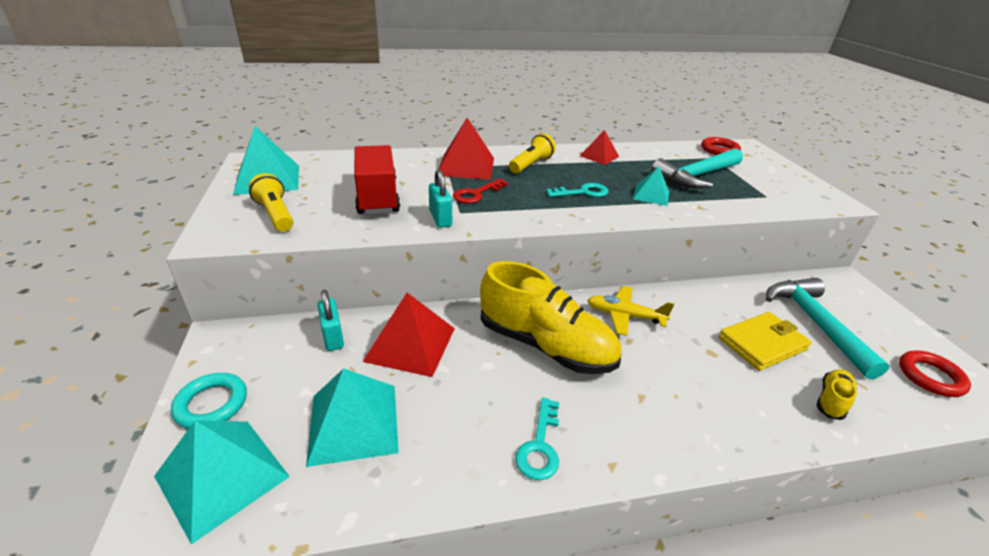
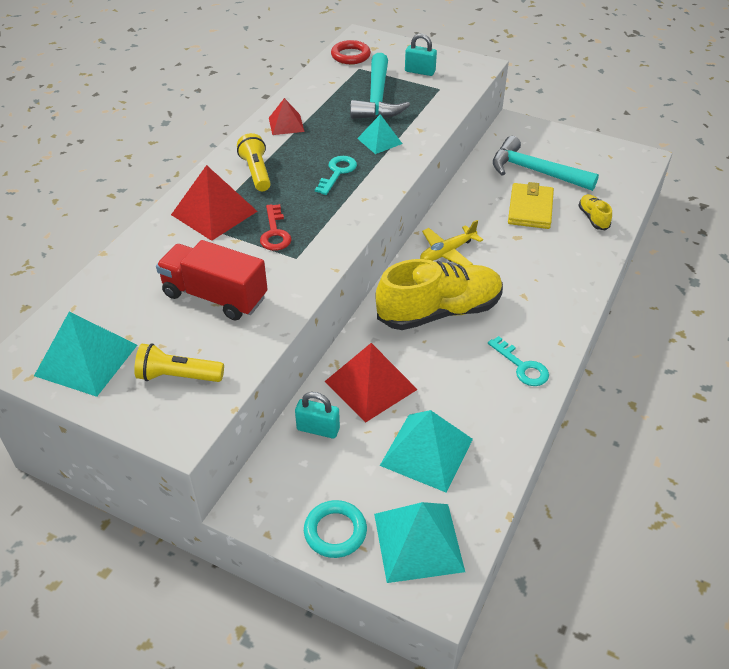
camera: 50 degrees left, 10 degrees up
turquoise padlock [429,169,452,228] -> turquoise padlock moved to [405,33,437,76]
red ring [899,351,971,397] -> none

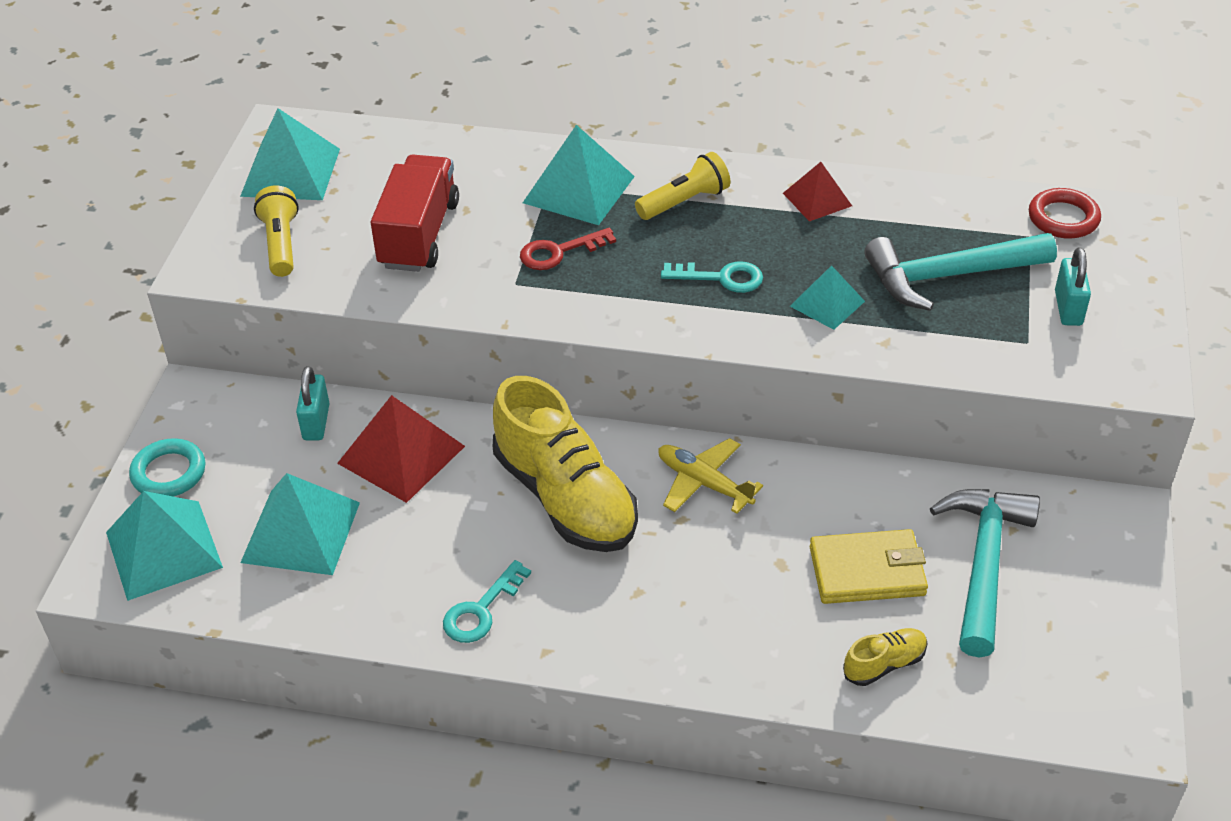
camera: 75 degrees right, 0 degrees up
red pyramid [171,165,258,241] -> turquoise pyramid [523,125,635,225]

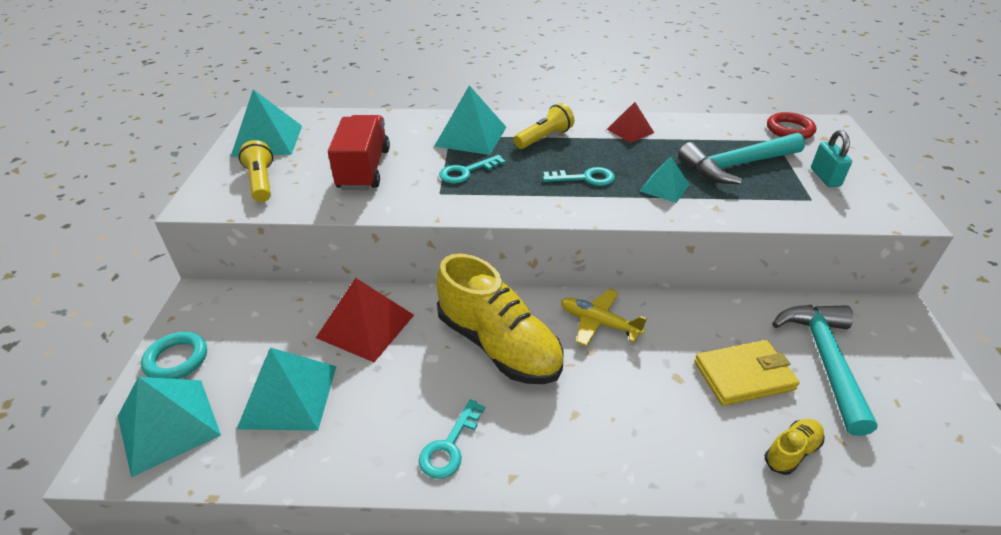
camera: 10 degrees left, 5 degrees down
turquoise padlock [296,366,330,440] -> none
red key [520,228,616,270] -> turquoise key [439,155,505,184]

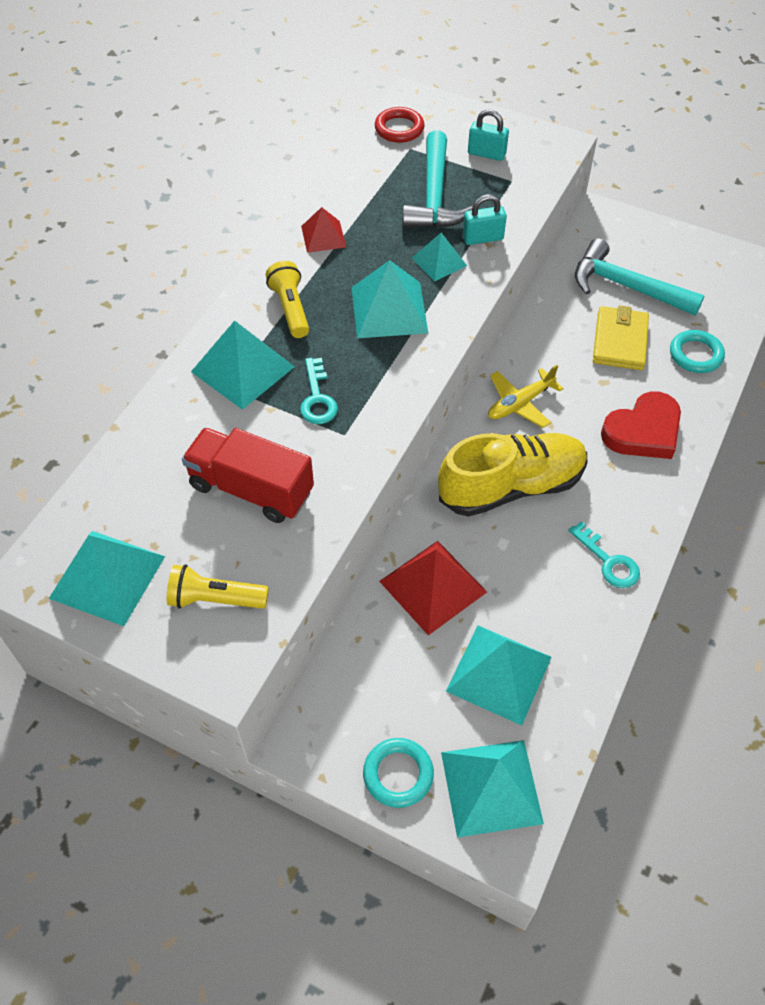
camera: 65 degrees left, 15 degrees up
turquoise key [543,167,615,186] -> turquoise pyramid [351,260,428,338]
yellow shoe [765,419,825,475] -> turquoise ring [670,330,725,373]
none -> turquoise padlock [463,194,507,245]
none -> red heart [601,391,681,459]

